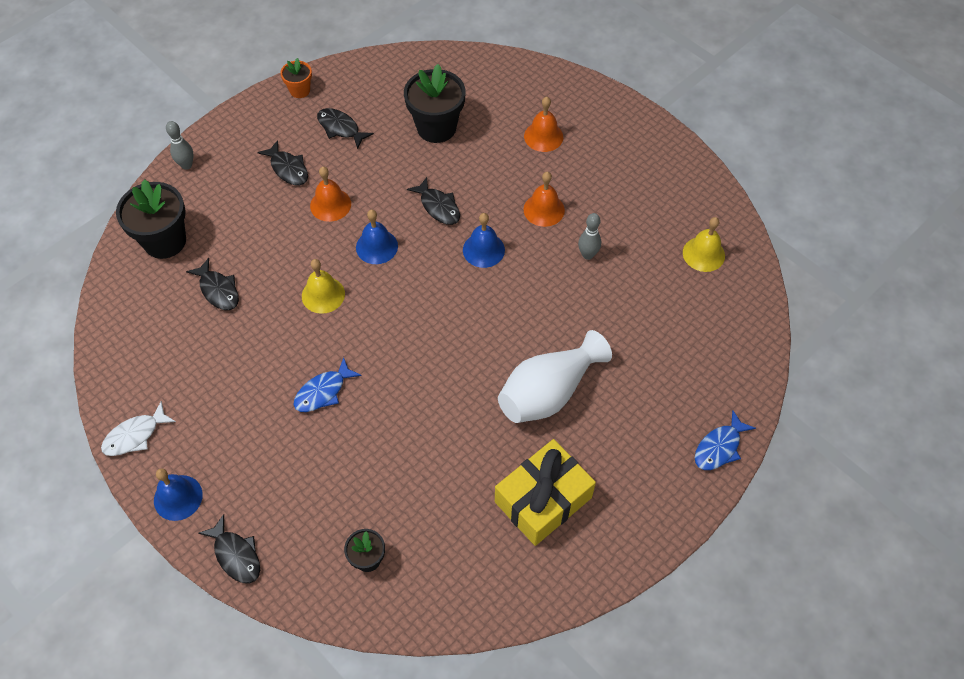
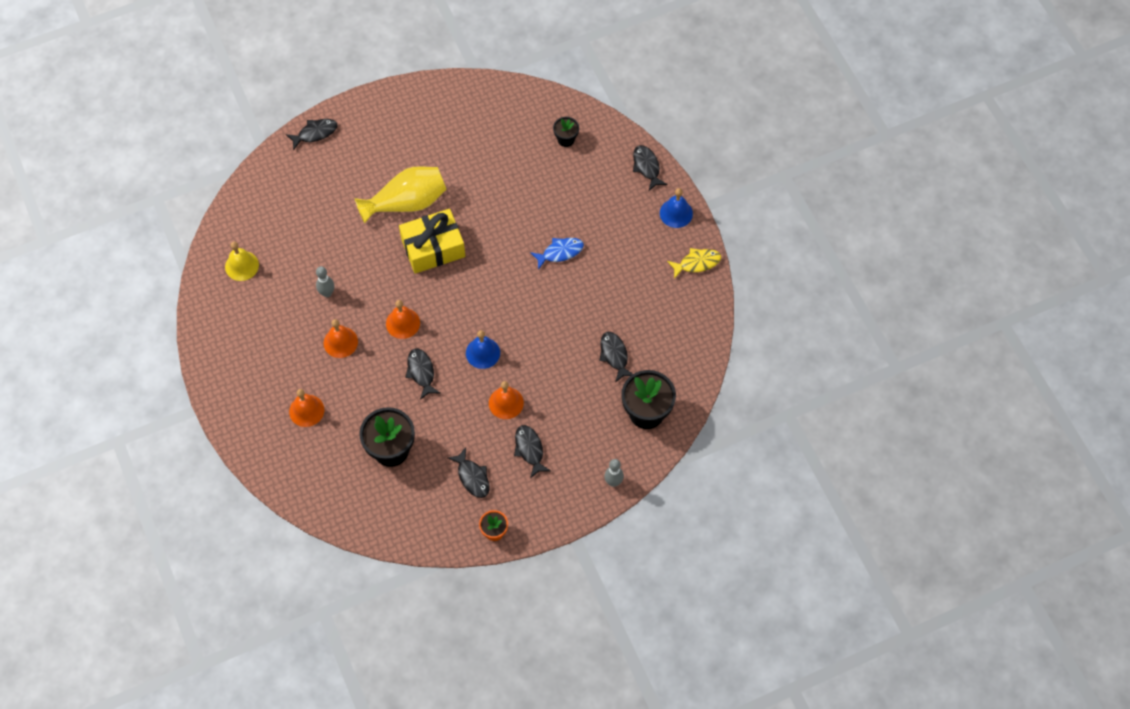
camera: 160 degrees left, 5 degrees up
white fish [101,401,176,456] -> yellow fish [667,248,721,279]
yellow bell [302,259,345,314] -> none
blue bell [463,213,505,268] -> orange bell [386,300,420,339]
yellow gift [495,439,596,546] -> yellow gift moved to [399,209,465,274]
white vase [498,330,612,423] -> yellow vase [355,166,447,223]
blue fish [695,410,756,470] -> black fish [286,119,337,151]

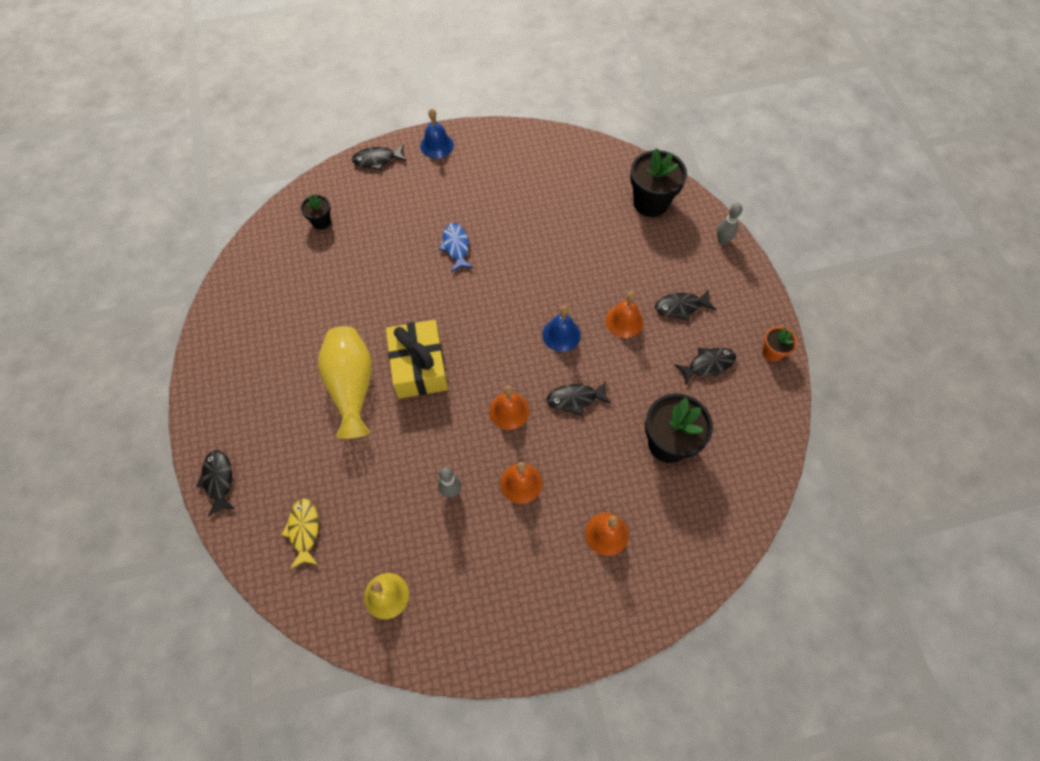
camera: 80 degrees left, 0 degrees up
black fish [599,332,633,383] -> none
yellow fish [667,248,721,279] -> yellow fish moved to [281,499,319,569]

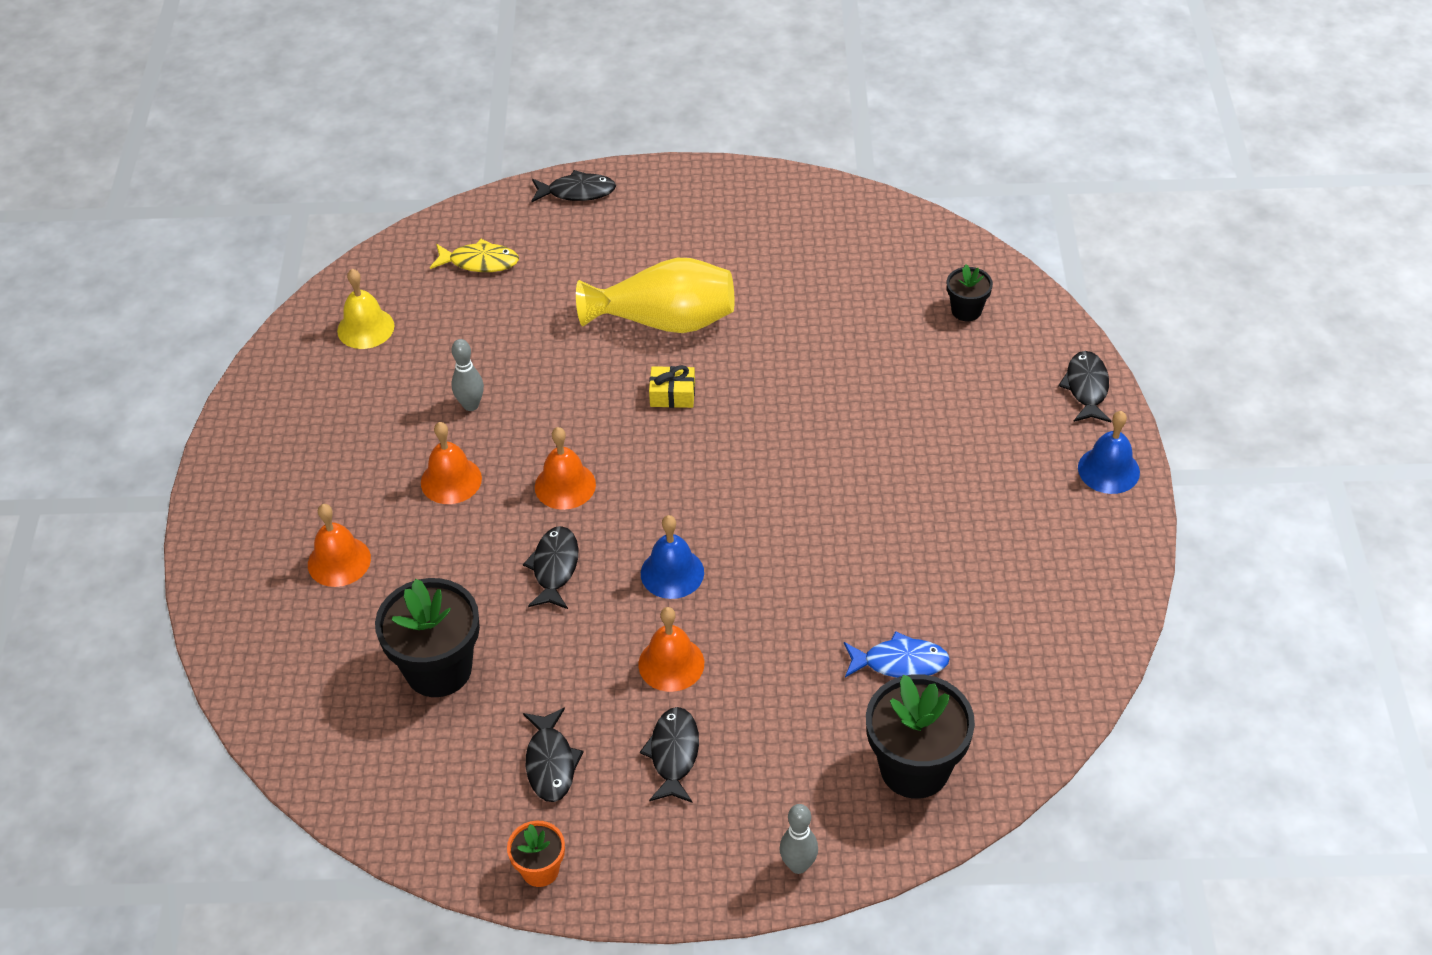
camera: 105 degrees right, 15 degrees down
yellow gift [386,320,448,399] -> yellow gift [649,365,695,408], size x0.46
blue fish [439,223,473,272] -> blue fish moved to [844,631,950,678]

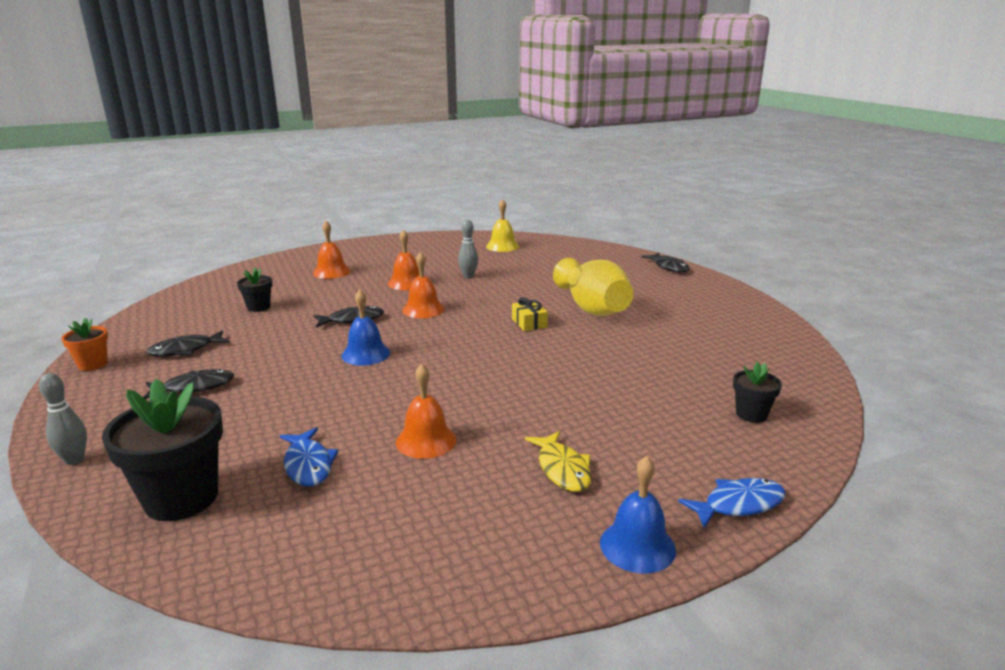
camera: 65 degrees right, 25 degrees down
black flower pot [375,578,480,697] -> black flower pot [237,267,273,312], size x0.52
yellow fish [430,239,519,272] -> yellow fish moved to [525,431,592,492]
orange bell [638,607,704,692] -> orange bell moved to [396,364,456,459]
black fish [1058,351,1111,422] -> blue fish [678,478,786,528]

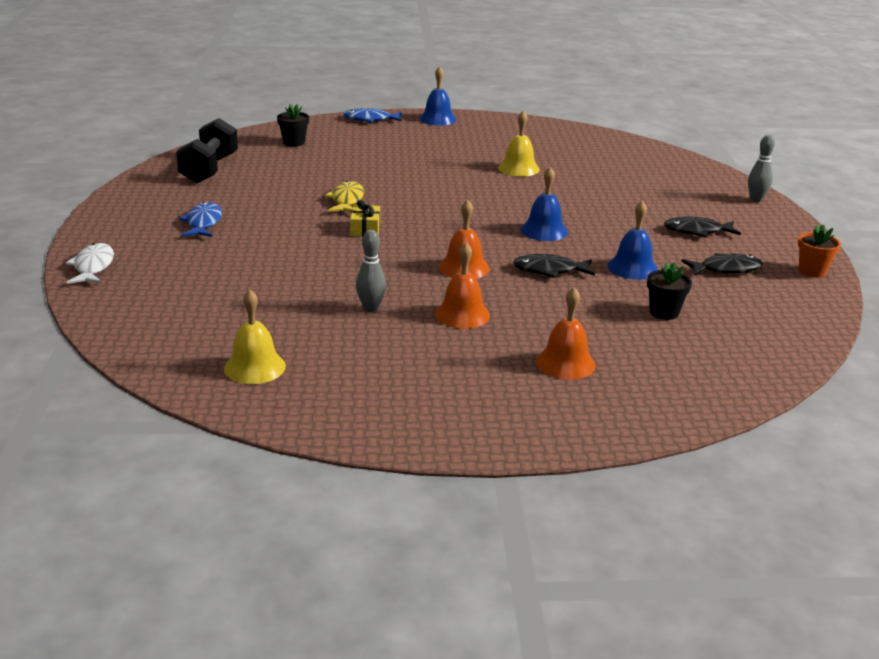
camera: 160 degrees left, 5 degrees up
black flower pot [102,379,223,521] -> none
blue fish [280,427,339,487] -> blue fish moved to [179,202,222,237]
orange bell [396,364,456,459] -> yellow bell [498,111,540,177]
yellow fish [525,431,592,492] -> yellow fish moved to [325,181,364,212]
yellow vase [553,258,633,316] -> none
black fish [642,253,690,273] -> white fish [66,243,114,284]
none -> black dumbbell [176,118,238,183]
none -> blue bell [607,201,658,280]

